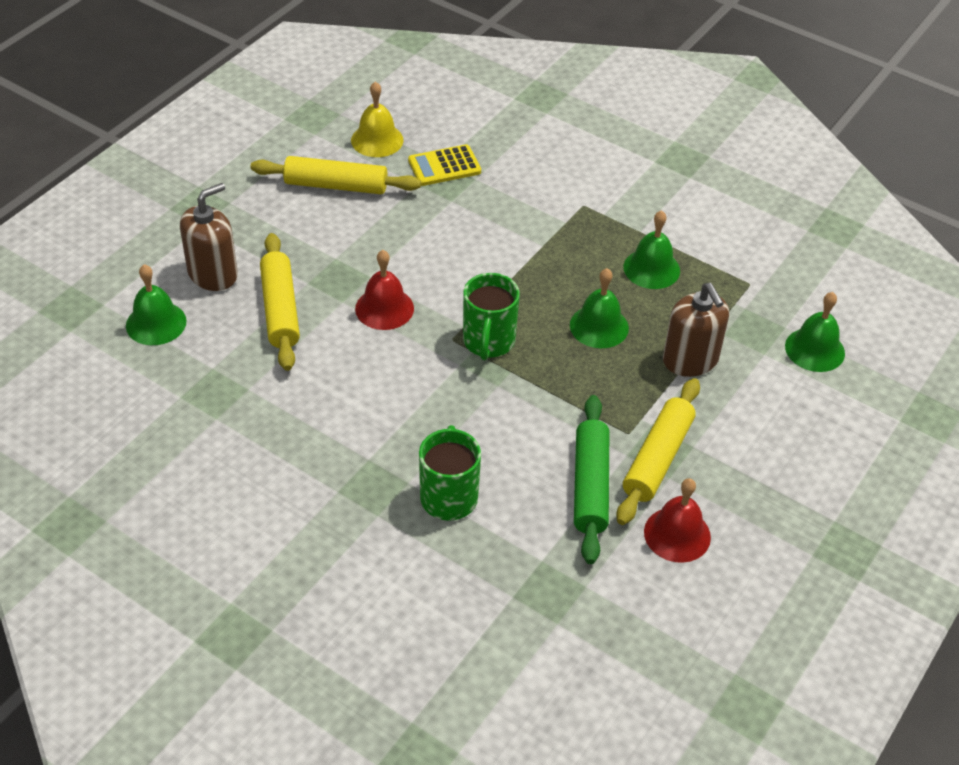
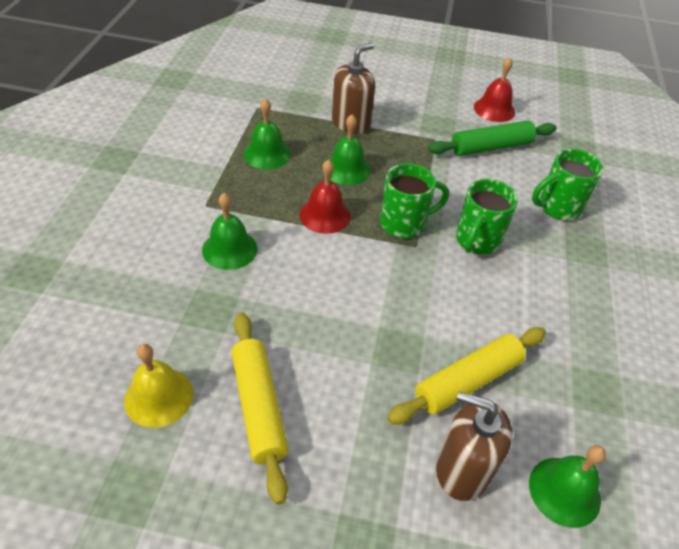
camera: 115 degrees left, 0 degrees up
red bell [355,250,414,330] -> red bell moved to [299,159,351,234]
yellow calculator [408,144,481,186] -> none
yellow rolling pin [616,378,700,525] -> none
green bell [785,292,845,372] -> green bell moved to [202,193,257,270]
none -> green mug [456,179,518,255]

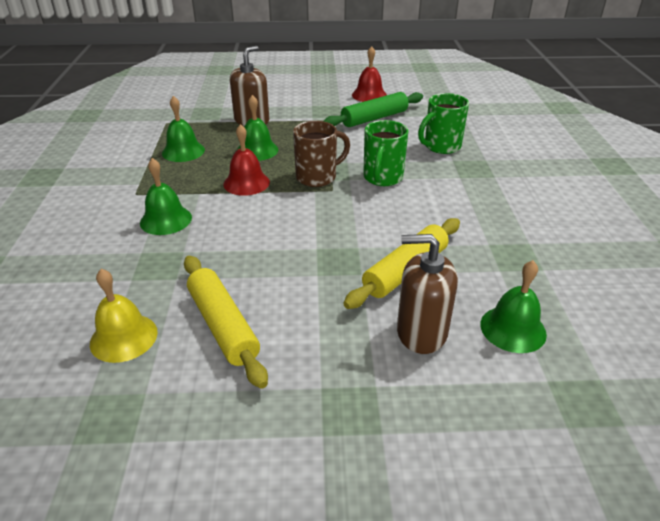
camera: 10 degrees left, 10 degrees down
green mug [380,163,449,238] -> brown mug [293,121,350,187]

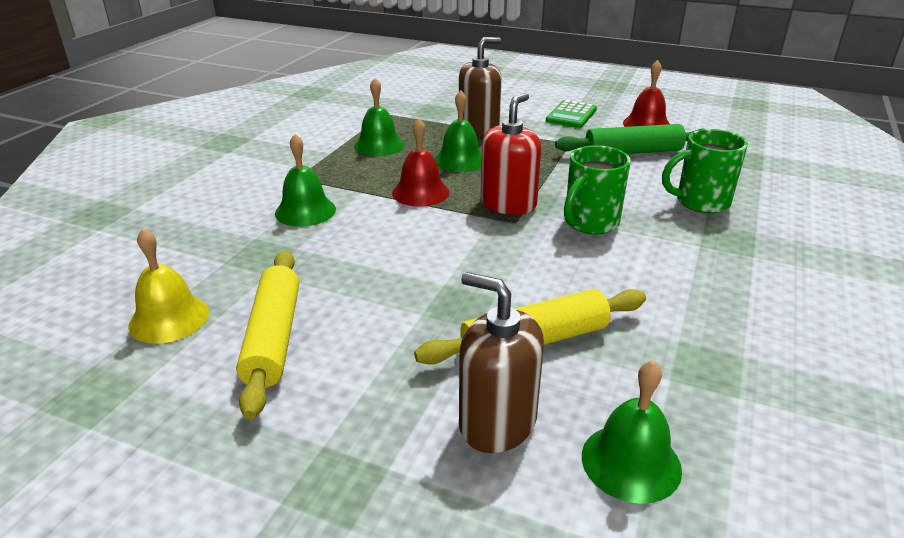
camera: 25 degrees right, 5 degrees down
brown mug [293,121,350,187] -> red soap dispenser [481,93,541,215]
none -> green calculator [546,100,597,128]

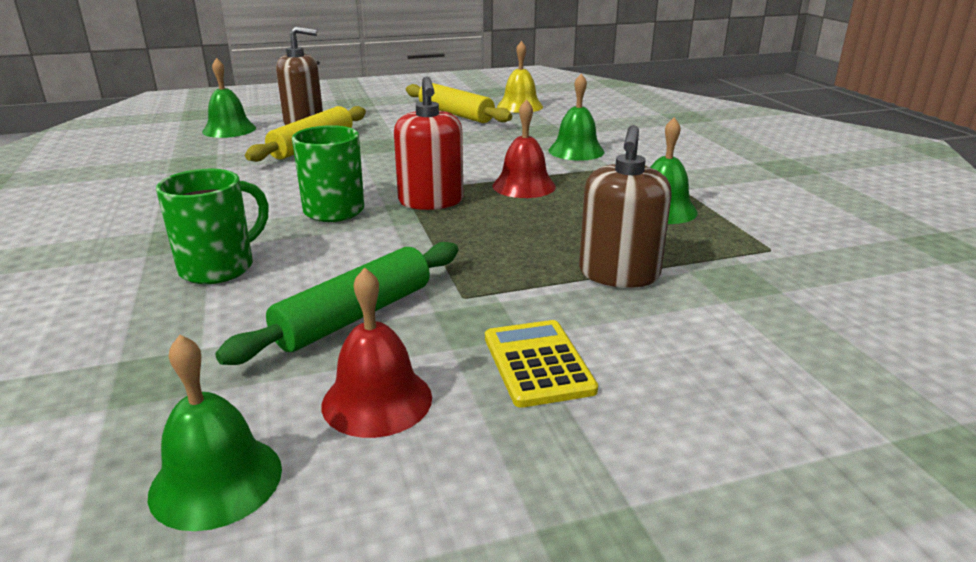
camera: 140 degrees right, 5 degrees down
green bell [435,90,482,172] -> green bell moved to [148,335,282,531]
green calculator [546,100,597,128] -> yellow calculator [485,320,598,408]

